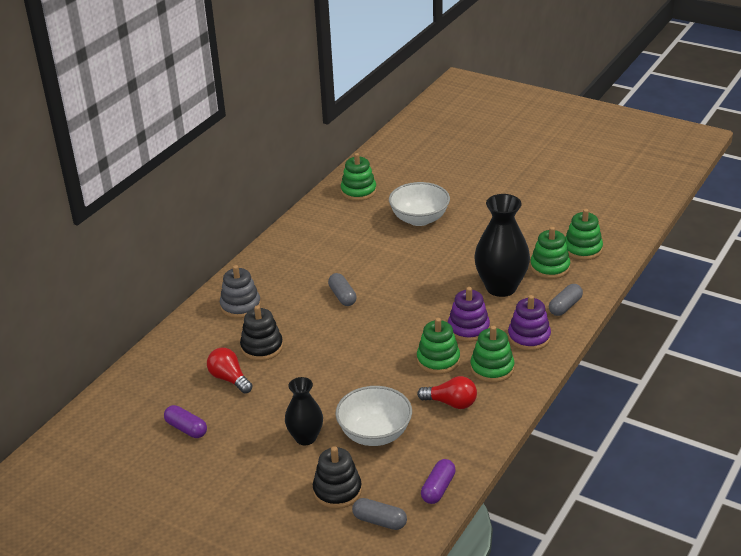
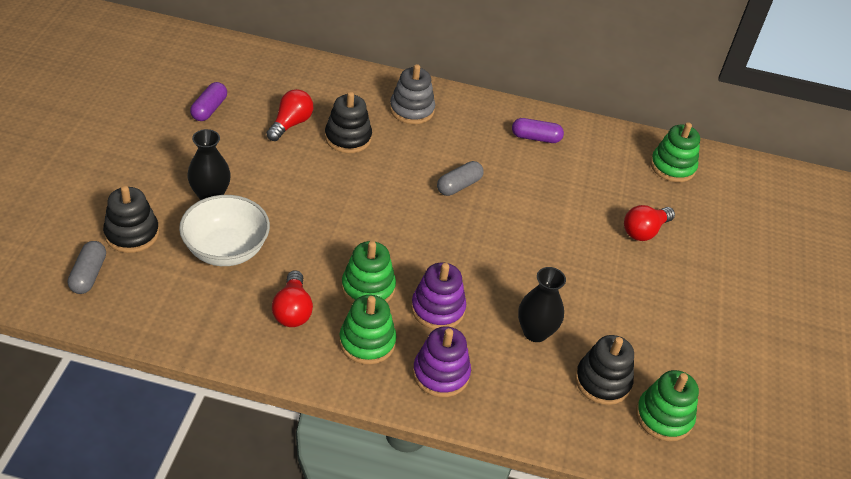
camera: 65 degrees right, 10 degrees up
white bowl [389,182,450,226] -> red light bulb [624,205,675,241]
purple capsule [421,459,456,504] -> purple capsule moved to [512,118,564,143]
black vase [474,194,530,297] -> black vase [518,267,566,342], size x0.61
green stacking toy [530,227,570,279] -> black stacking toy [575,335,634,405]
grey capsule [549,284,583,316] -> none

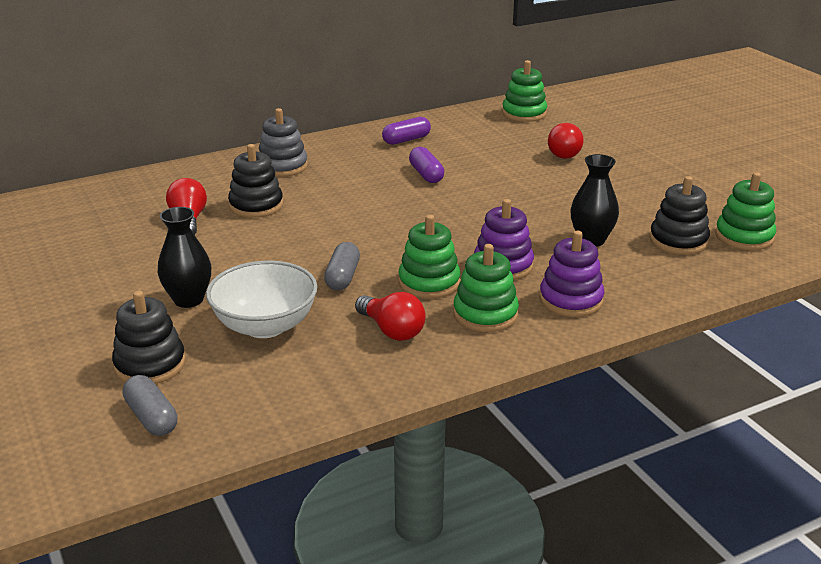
camera: 35 degrees left, 15 degrees down
purple capsule [190,82,227,121] -> purple capsule moved to [409,147,444,183]
grey capsule [437,161,484,196] -> grey capsule moved to [324,242,360,291]

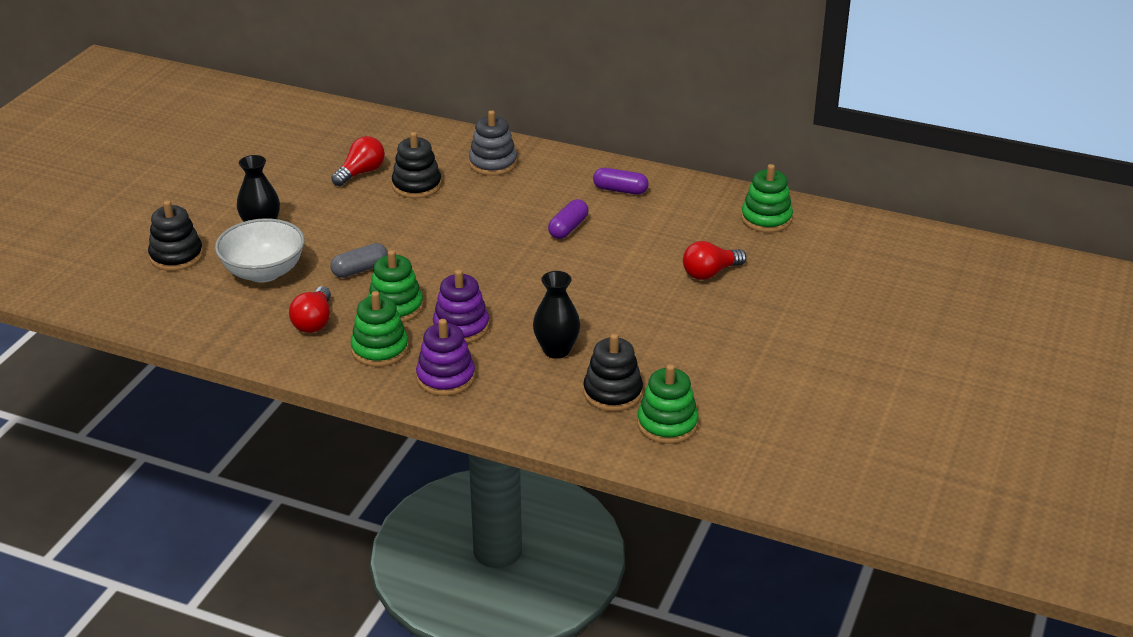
camera: 50 degrees right, 5 degrees up
grey capsule [122,375,178,436] -> none

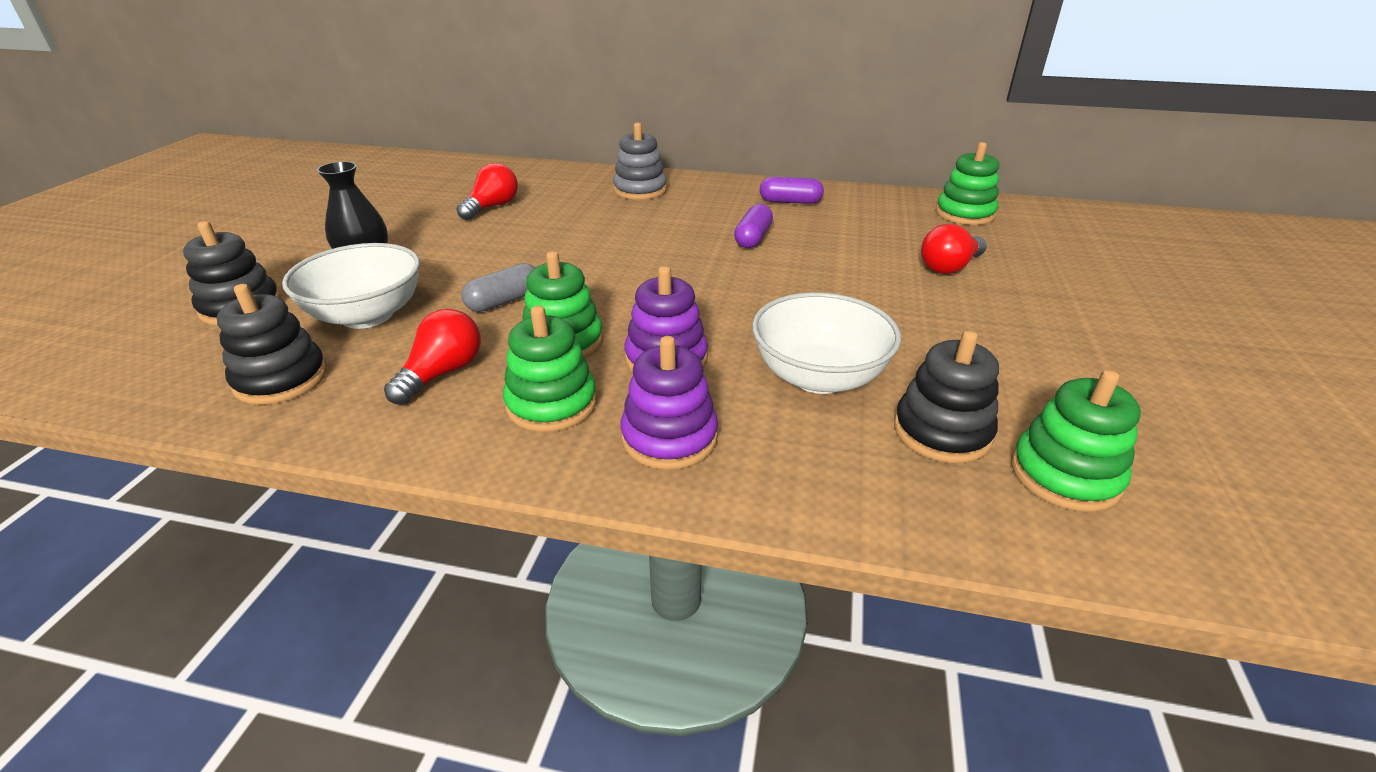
camera: 10 degrees left, 0 degrees up
red light bulb [289,286,331,333] -> red light bulb turned 150 degrees counterclockwise [384,309,481,405]
black stacking toy [392,132,442,198] -> black stacking toy moved to [217,284,327,405]
black vase [533,271,580,359] -> white bowl [752,292,901,394]

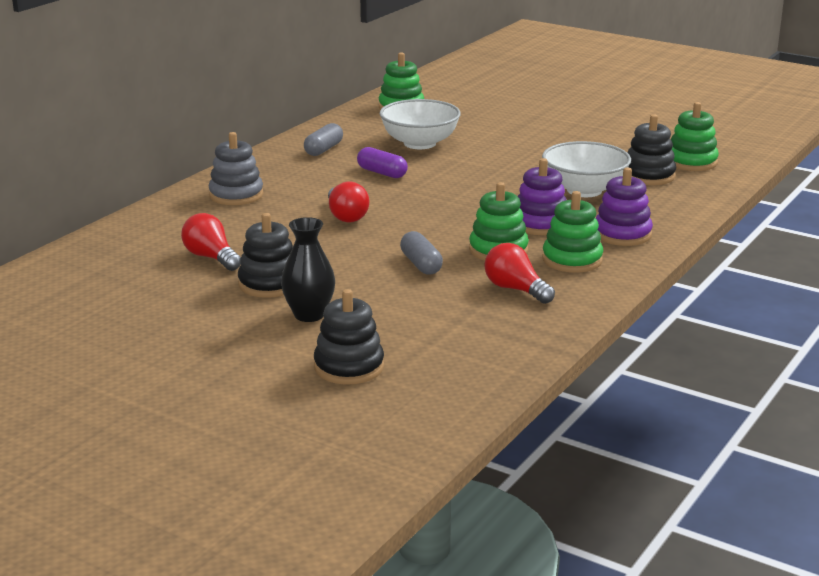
camera: 70 degrees left, 10 degrees down
black stacking toy [217,284,327,405] -> black stacking toy moved to [238,213,293,298]
white bowl [282,243,420,329] -> white bowl moved to [380,99,461,149]
purple capsule [760,177,824,204] -> grey capsule [304,123,343,156]
red light bulb [921,224,987,274] -> red light bulb moved to [328,182,369,222]

